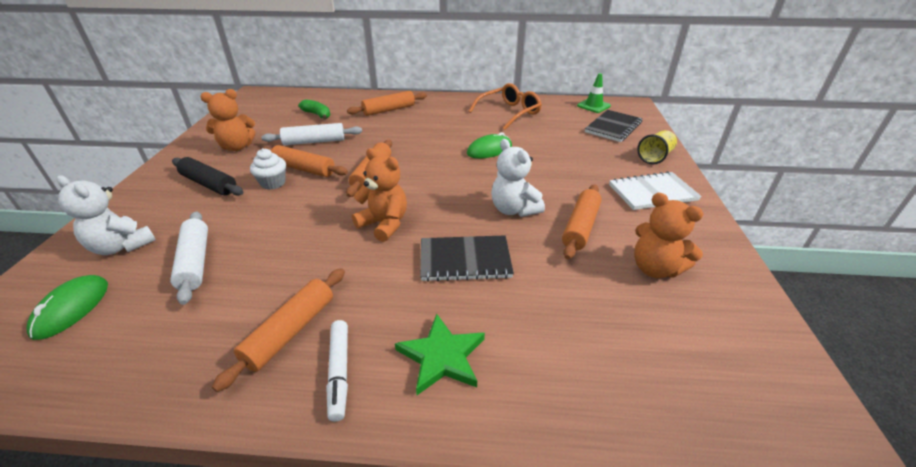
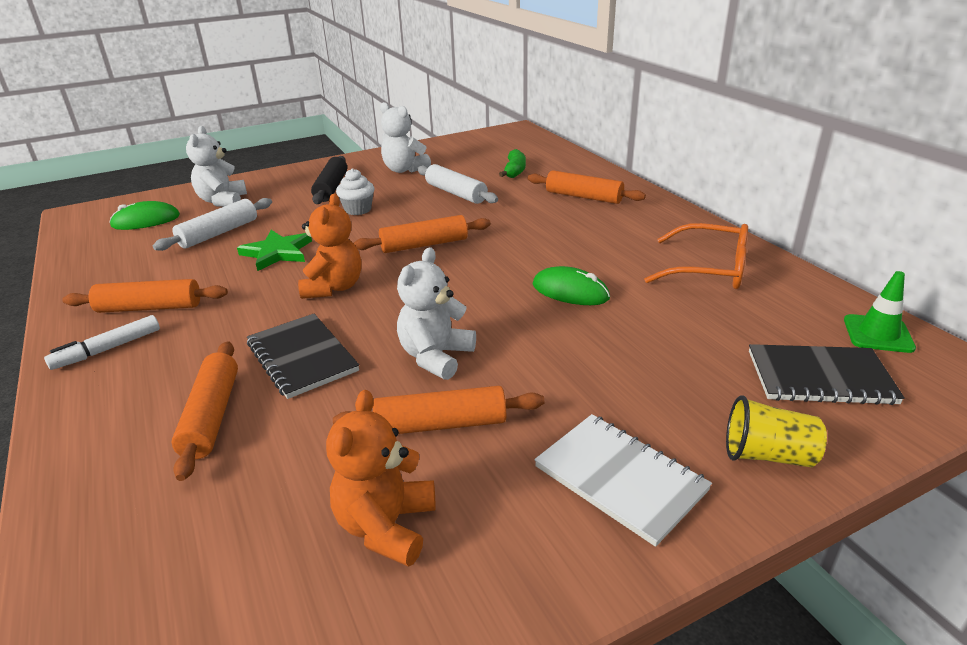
camera: 60 degrees right, 5 degrees down
orange teddy bear [200,89,255,151] -> white teddy bear [380,102,431,173]
orange rolling pin [260,145,348,177] -> orange rolling pin moved to [171,341,238,481]
green star [395,314,485,395] -> green star moved to [237,230,312,271]

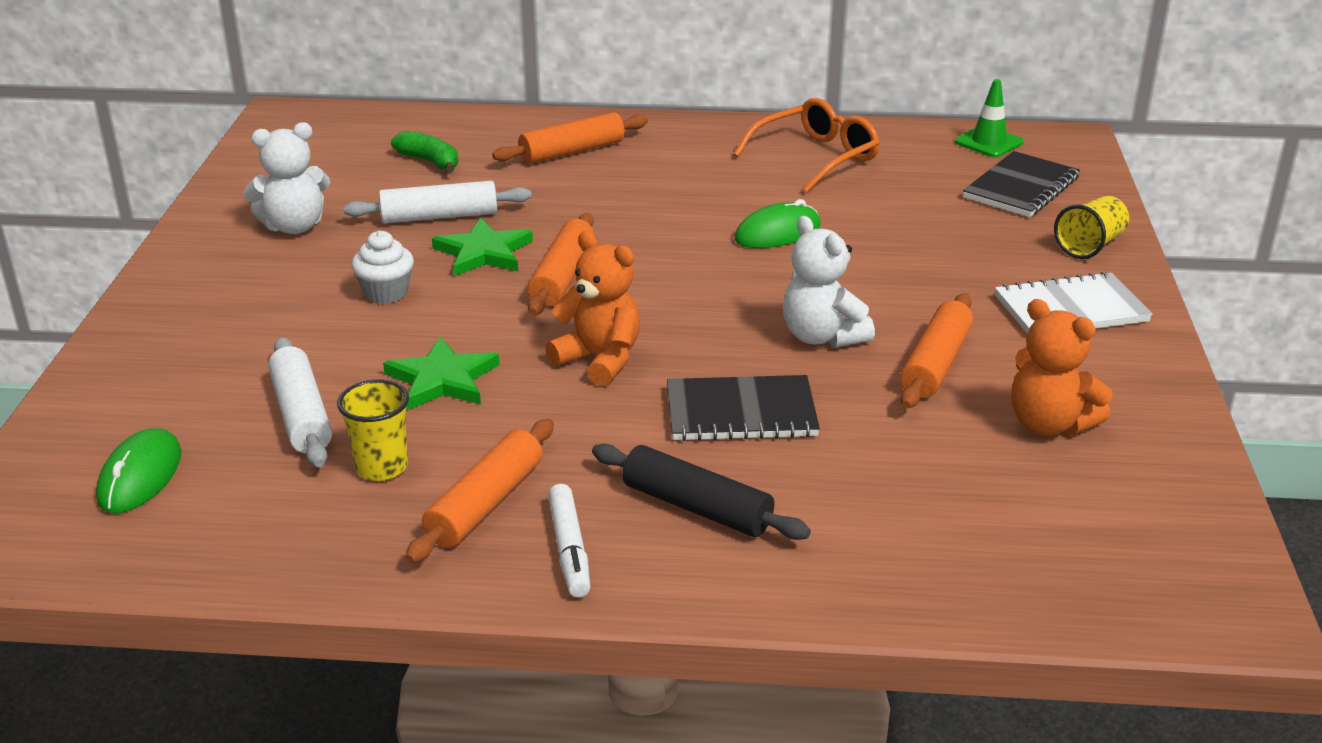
camera: 60 degrees left, 0 degrees up
orange rolling pin [171,341,238,481] -> none
white teddy bear [186,126,247,207] -> none
black rolling pin [311,156,347,204] -> black rolling pin moved to [592,444,811,540]
none -> yellow cup [337,379,409,481]
none -> green star [432,218,533,276]

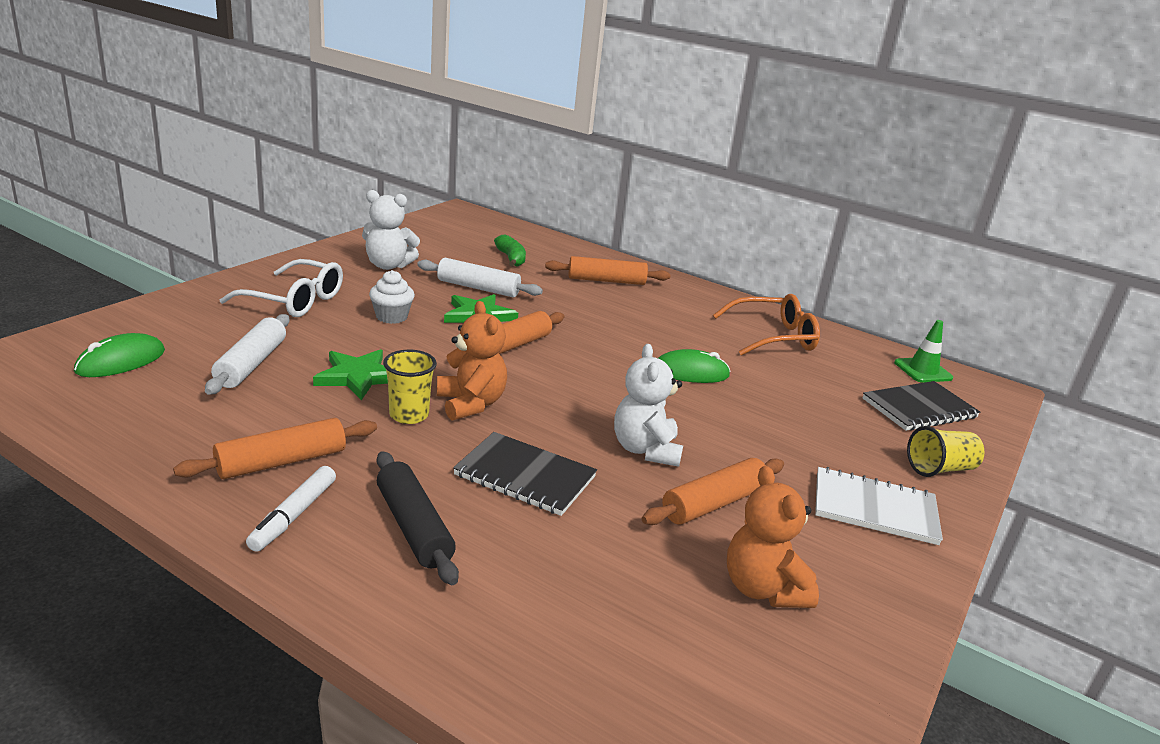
camera: 25 degrees right, 5 degrees down
yellow cup [337,379,409,481] -> yellow cup moved to [383,350,437,424]
none -> white glasses [220,259,343,317]

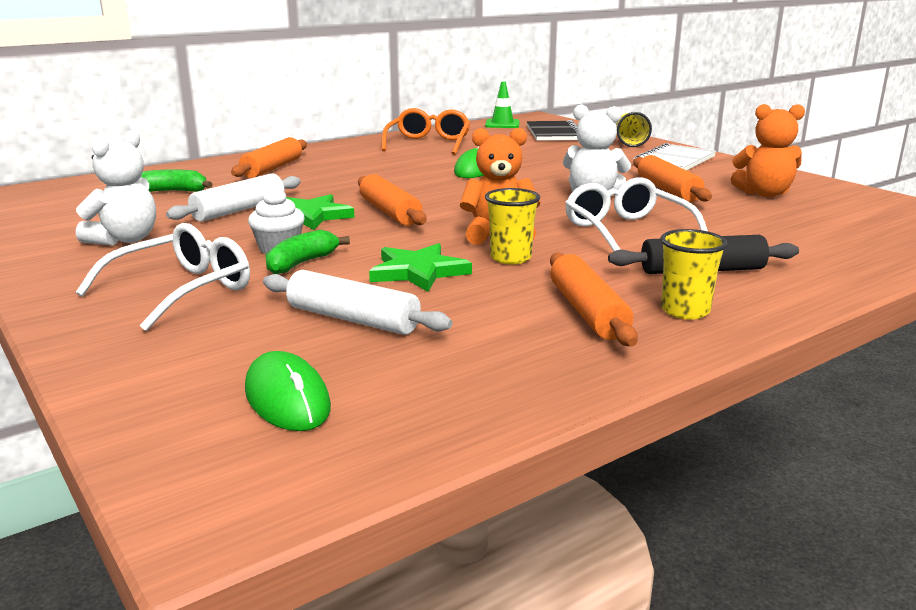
camera: 65 degrees left, 5 degrees down
white marker [246,466,336,552] -> yellow cup [660,229,728,319]
black notebook [453,432,597,516] -> white glasses [565,177,708,251]
none -> green banana [265,230,350,274]

